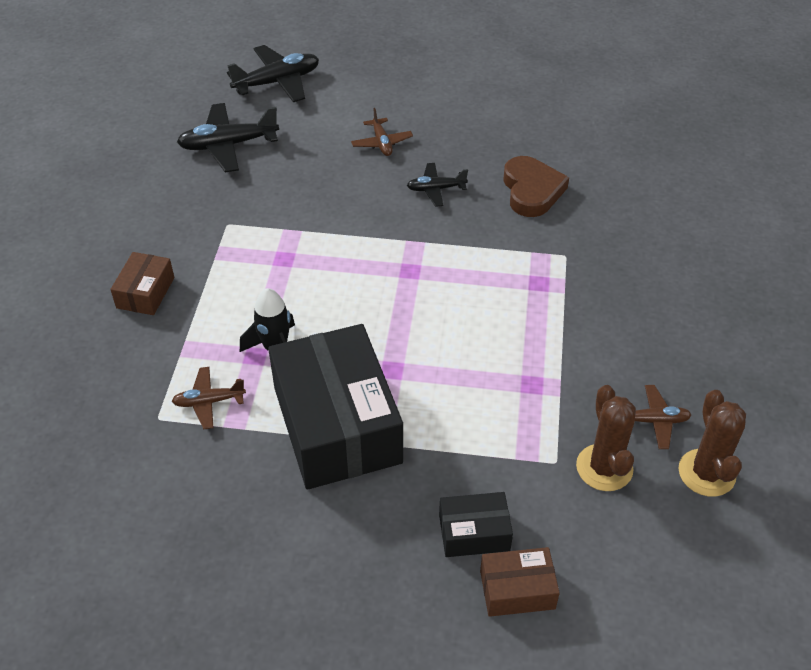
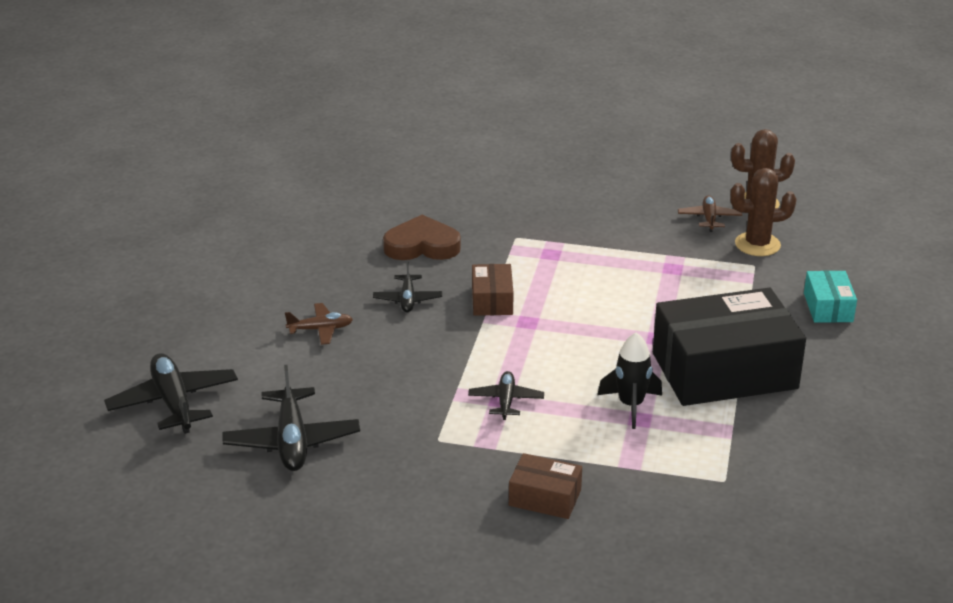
camera: 85 degrees left, 15 degrees down
brown plane [172,367,246,429] -> none
black box [439,492,513,557] -> turquoise box [804,270,857,323]
brown box [480,547,560,617] -> brown box moved to [472,264,514,316]
none -> black plane [468,371,544,420]

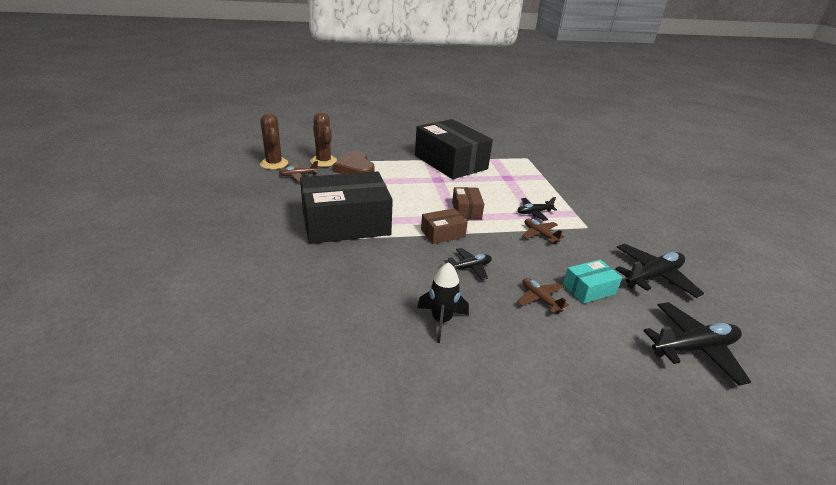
camera: 115 degrees left, 0 degrees up
black plane [104,353,238,434] -> black plane turned 150 degrees counterclockwise [643,302,751,386]
brown heart [383,215,461,260] -> brown heart moved to [333,151,375,174]
brown box [509,453,582,519] -> brown box moved to [452,187,484,219]
black rocket [597,332,662,429] -> black rocket moved to [417,262,469,343]
turquoise box [804,270,857,323] -> turquoise box moved to [563,260,622,304]
none -> black box [300,172,393,244]
none -> brown plane [522,219,564,244]

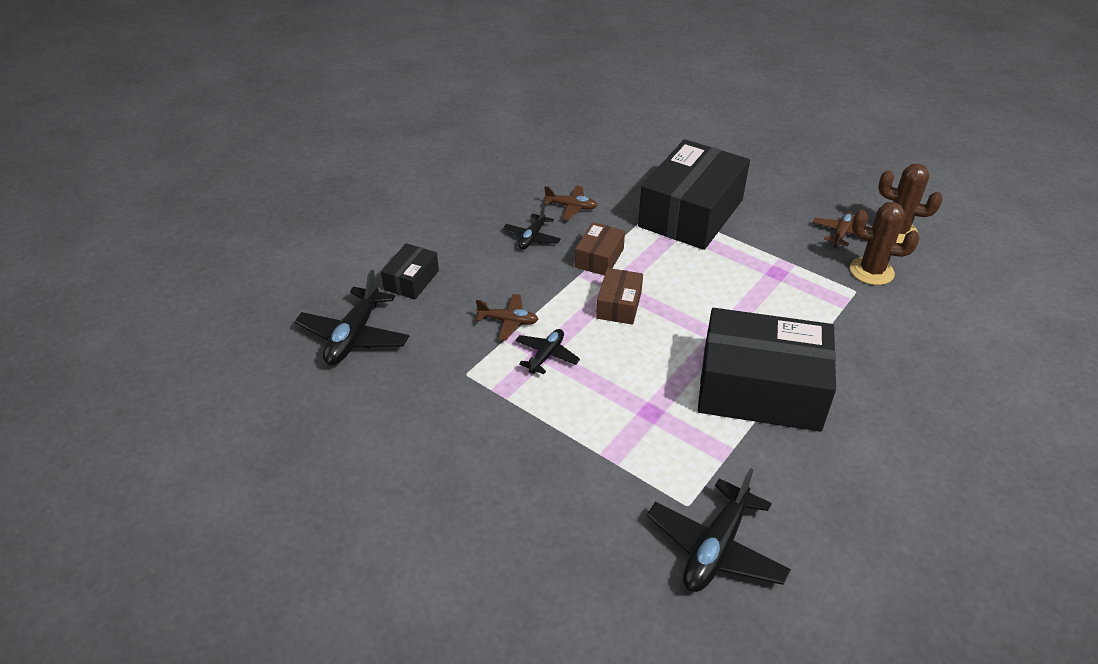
camera: 140 degrees right, 10 degrees up
brown heart [333,151,375,174] -> none
black rocket [417,262,469,343] -> none
brown box [452,187,484,219] -> brown box turned 60 degrees clockwise [596,268,643,325]
brown plane [517,278,569,314] -> brown plane moved to [544,185,598,220]
turquoise box [563,260,622,304] -> black box [381,243,439,299]
black plane [643,302,751,386] -> black plane moved to [647,468,791,592]

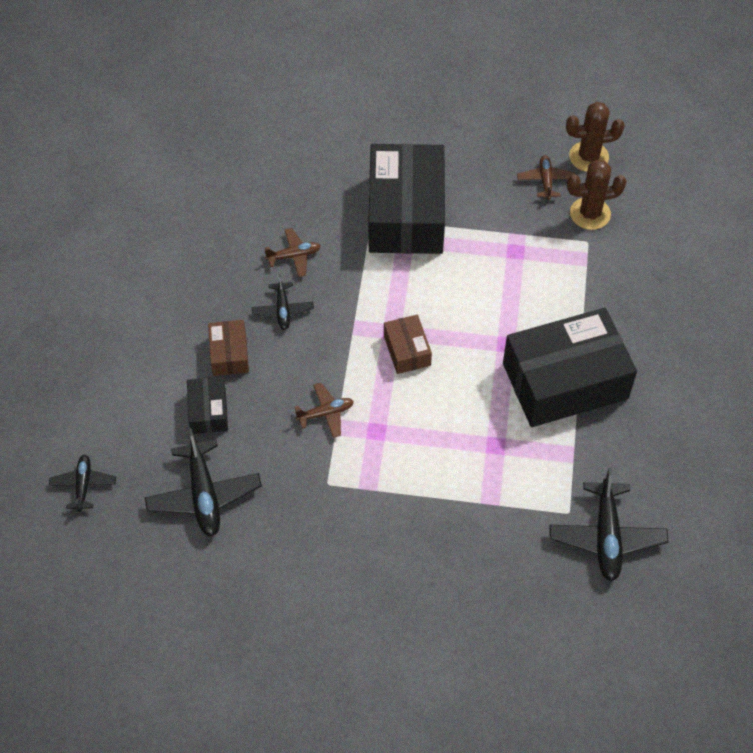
camera: 30 degrees left, 15 degrees up
black plane [515,329,580,374] -> black plane moved to [49,455,116,512]
brown box [575,222,625,276] -> brown box moved to [208,320,249,376]

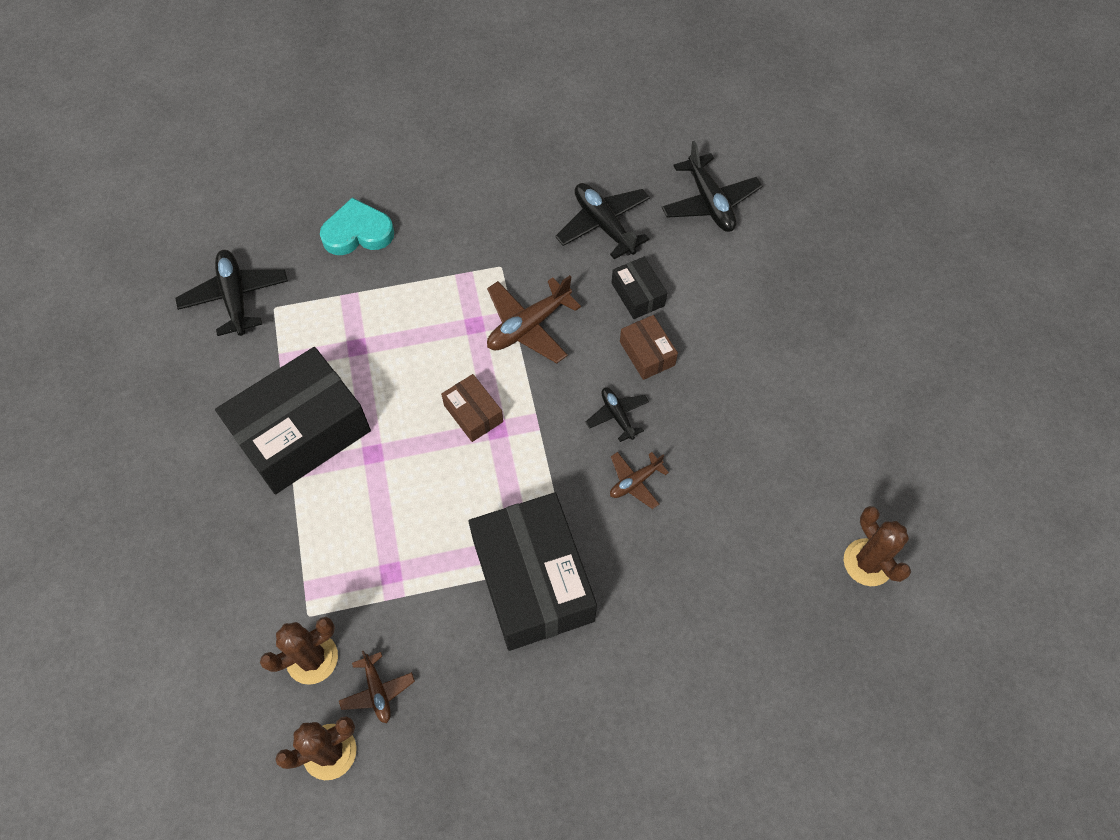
camera: 160 degrees right, 5 degrees up
black plane [49,455,116,512] -> black plane [662,141,762,232], size x1.73
brown plane [295,382,354,438] -> brown plane [487,275,581,363], size x1.73
none -> turquoise heart [320,198,394,255]
none -> brown cactus [844,506,911,586]

